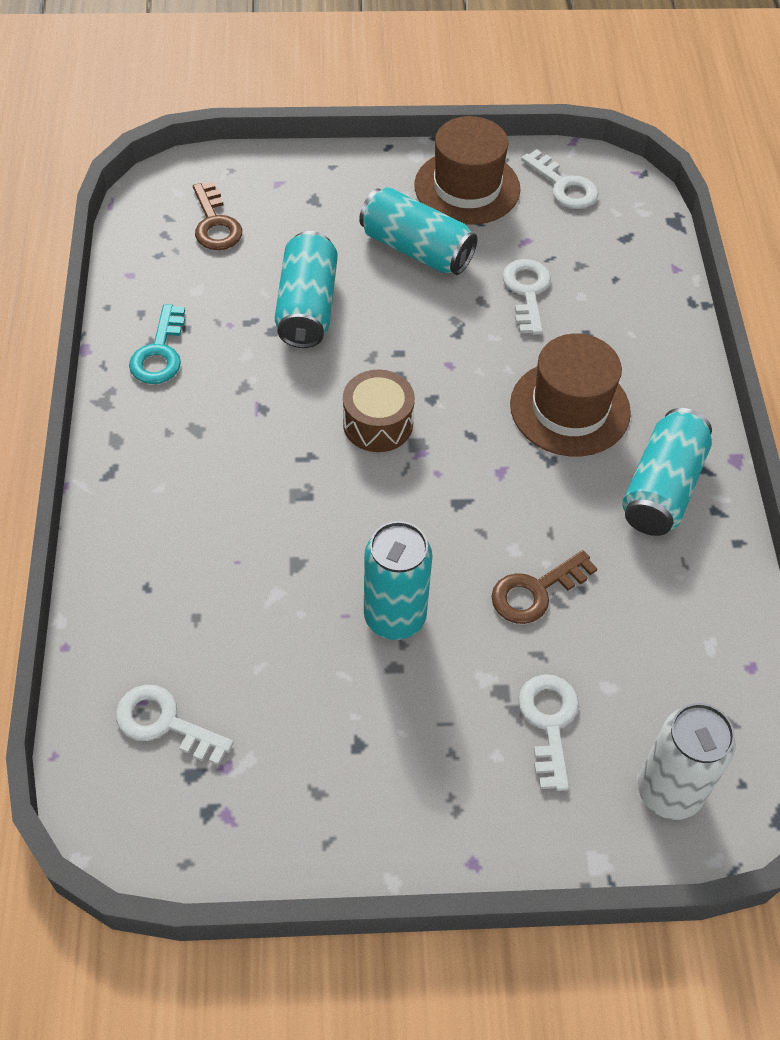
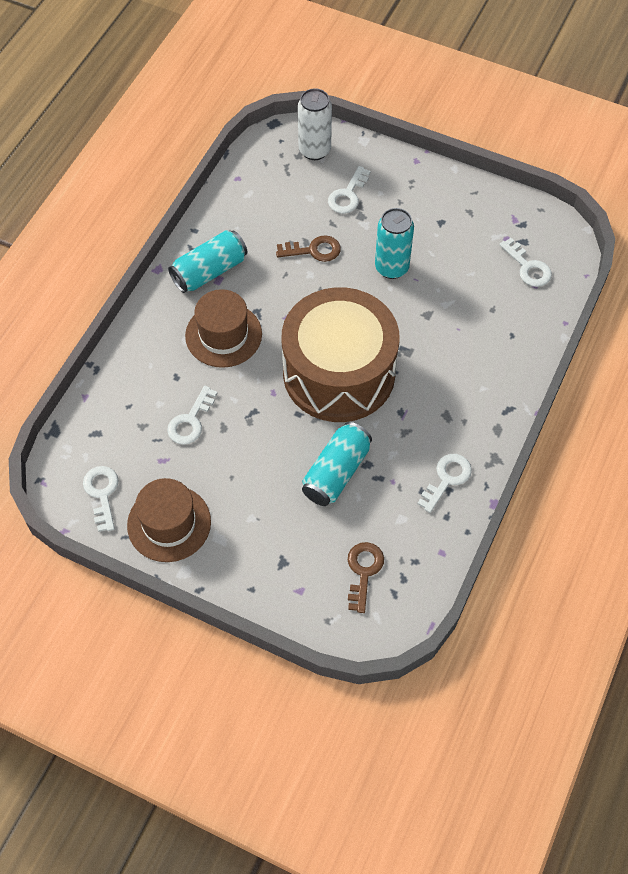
camera: 150 degrees left, 5 degrees up
turquoise key [129,304,185,384] -> white key [417,454,472,513]
brown drum [343,370,415,452] -> brown drum [282,287,400,422], size x2.50
turquoise can [359,187,477,275] -> none

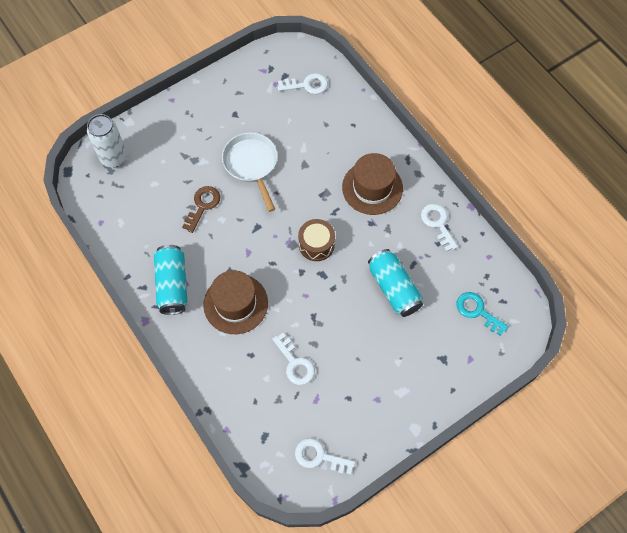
camera: 60 degrees left, 5 degrees up
brown hat [127,478,211,562] -> brown hat moved to [342,153,403,215]
brown drum [282,287,400,422] -> brown drum [298,219,335,261], size x0.40
white key [328,166,371,214] -> none
brown key [348,542,384,613] -> turquoise key [456,292,509,336]
turquoise can [375,208,414,279] -> white pan [222,132,278,212]

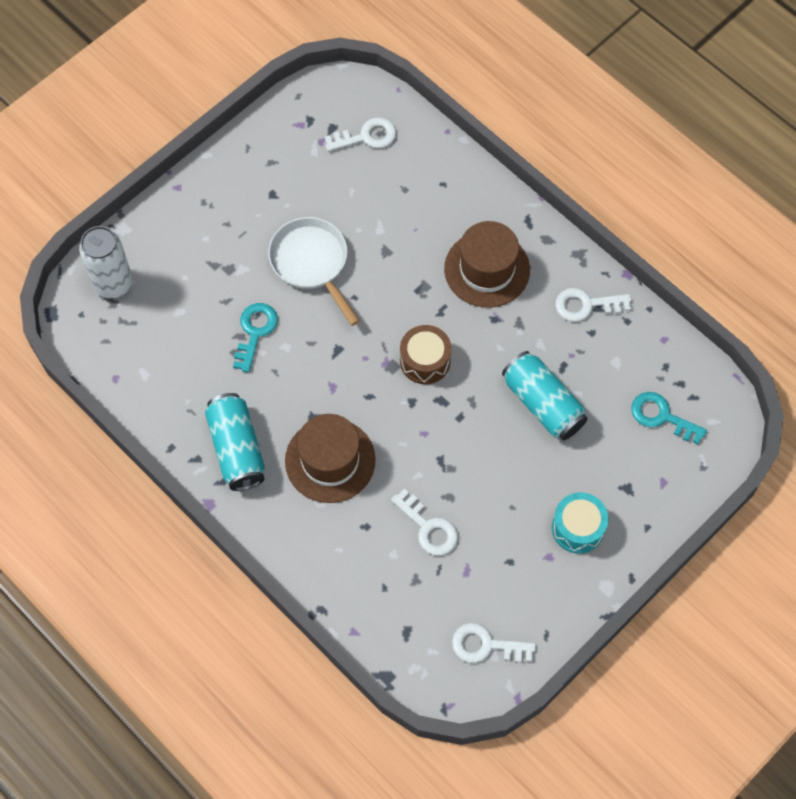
camera: 10 degrees left, 0 degrees up
brown key [182,186,220,233] -> turquoise key [233,303,278,372]
white key [421,204,458,252] -> white key turned 60 degrees counterclockwise [556,288,631,322]
none -> turquoise drum [552,492,609,554]

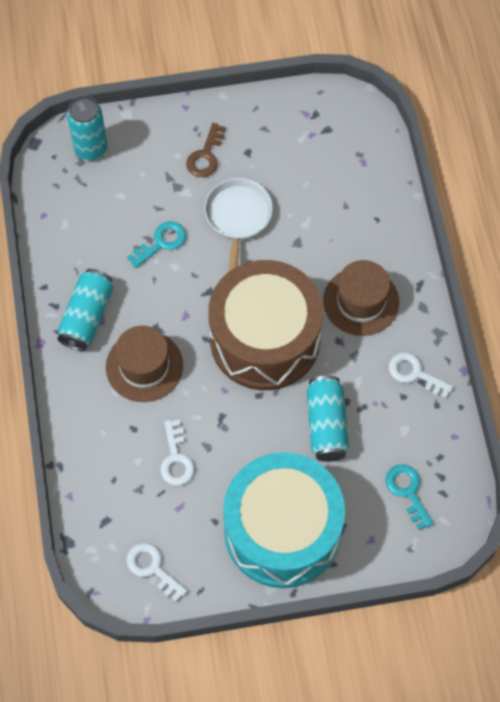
camera: 35 degrees right, 0 degrees up
white can [79,226,132,298] -> turquoise can [67,96,107,160]
white key [325,118,396,152] -> none
brown drum [400,325,452,384] -> brown drum [208,260,323,390], size x2.50
turquoise drum [552,492,609,554] -> turquoise drum [223,452,345,588], size x2.50
none -> brown key [186,123,225,177]

